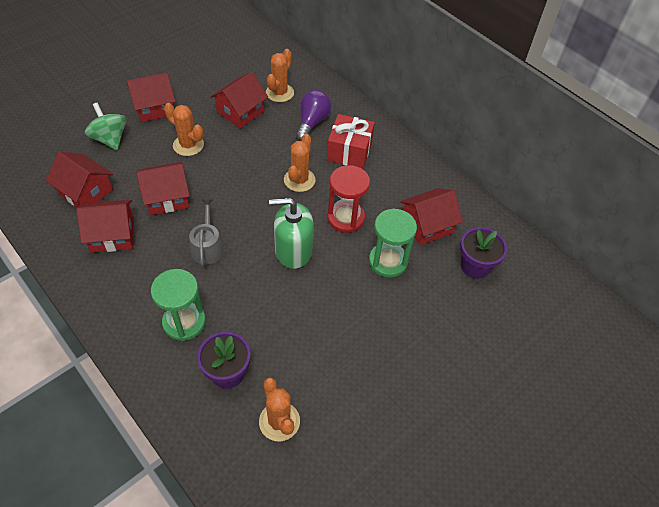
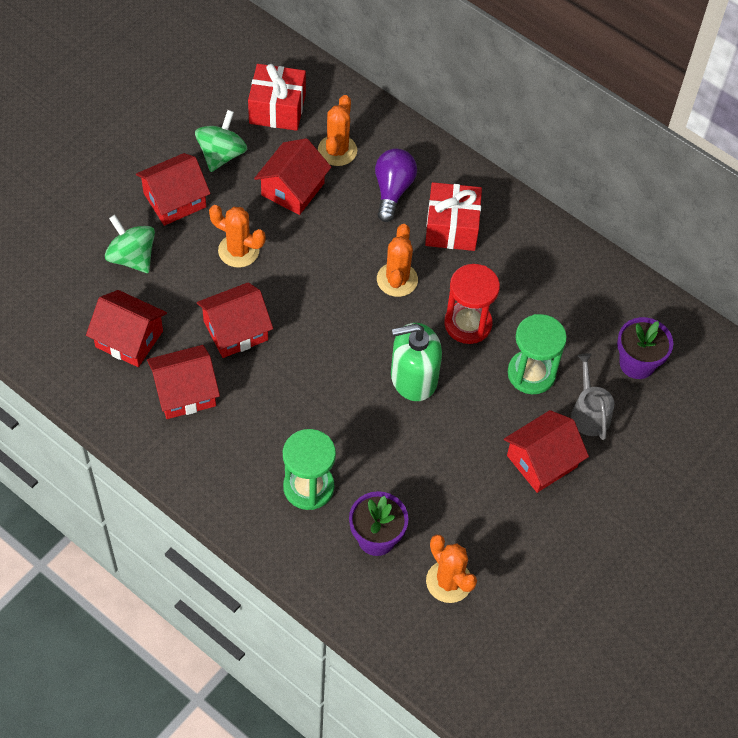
camera: 10 degrees left, 5 degrees up
grey watering can [189,199,223,266] -> grey watering can moved to [571,353,614,440]
red house [400,188,463,245] -> red house moved to [504,410,589,493]
none -> green spinning top [195,110,247,172]
none -> red gift [248,64,306,131]

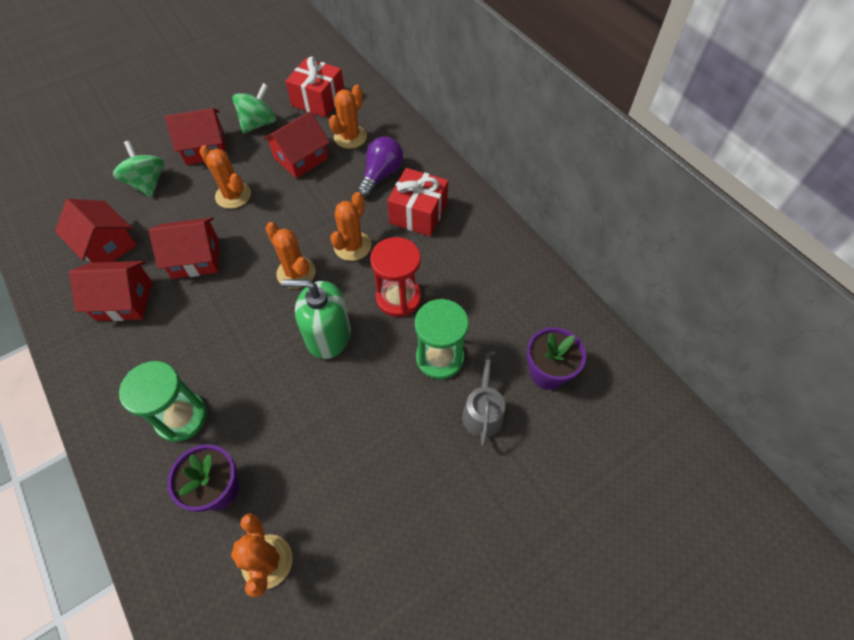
camera: 20 degrees right, 0 degrees up
red house [504,410,589,493] -> none
none -> orange cactus [265,222,315,289]

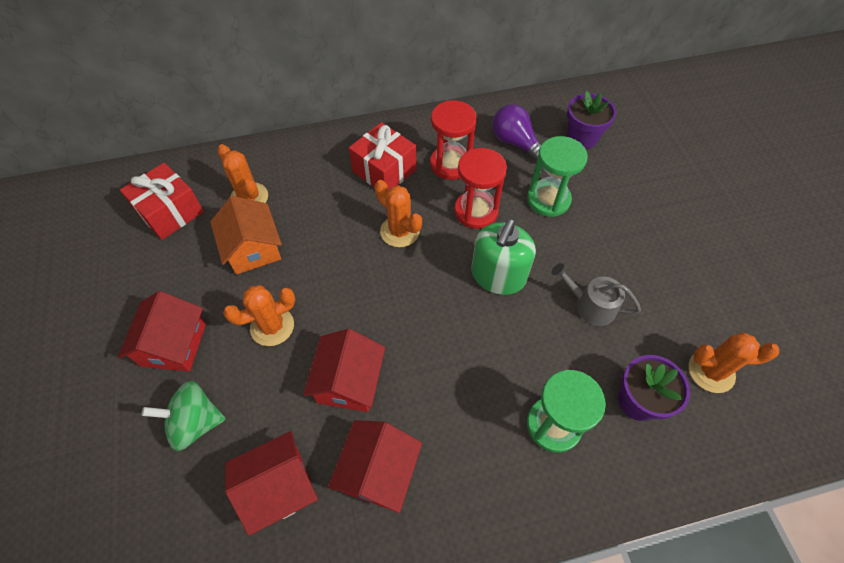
camera: 70 degrees left, 0 degrees up
green spinning top [232,83,276,134] -> none
red house [263,111,330,178] -> orange house [210,196,282,274]
orange cactus [265,222,315,289] -> none
purple light bulb [357,136,403,197] -> purple light bulb moved to [492,104,542,162]
grey watering can [462,350,505,447] -> grey watering can moved to [551,263,641,326]
none -> red hourglass [430,100,477,180]

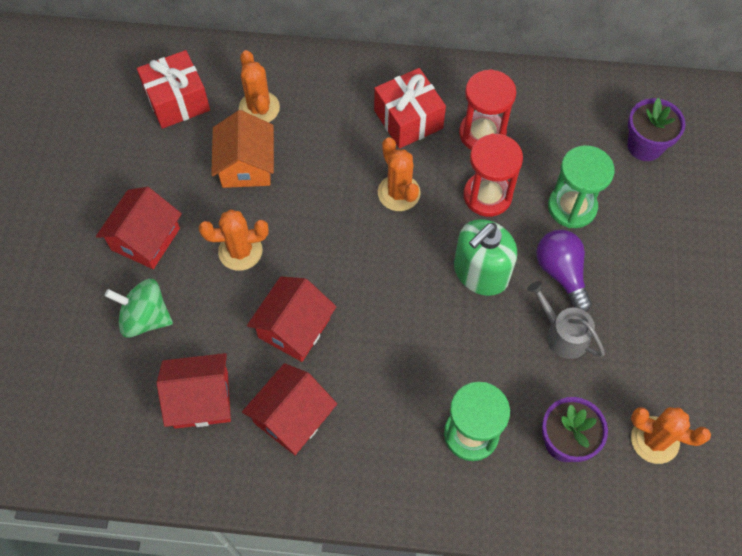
camera: 20 degrees right, 5 degrees up
purple light bulb [492,104,542,162] -> purple light bulb moved to [536,230,592,312]

